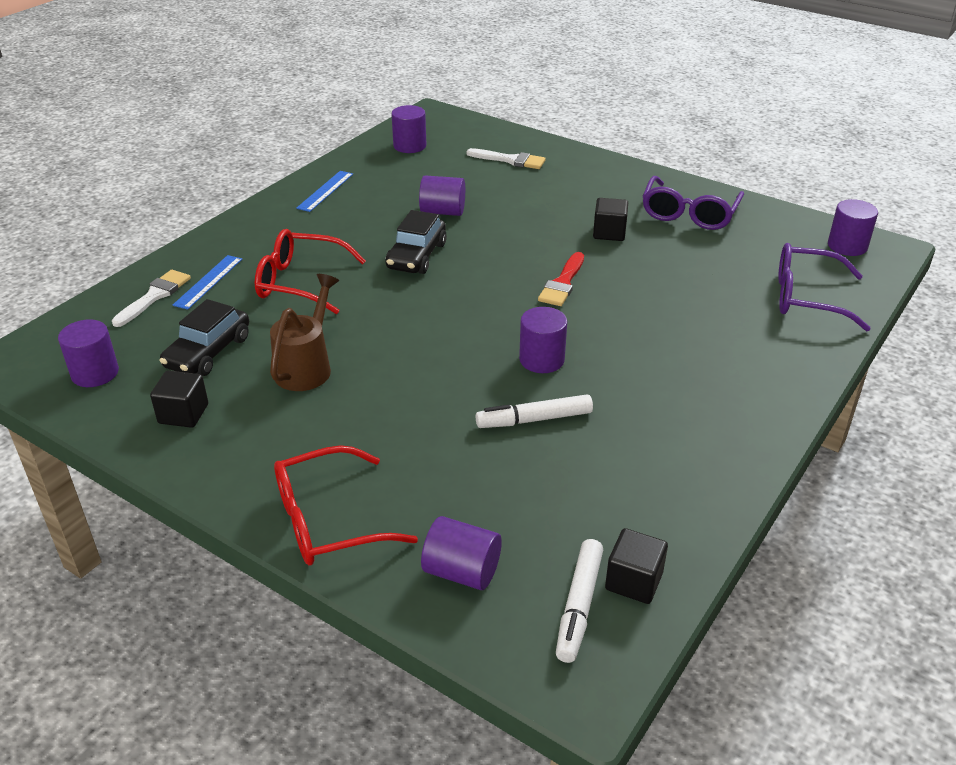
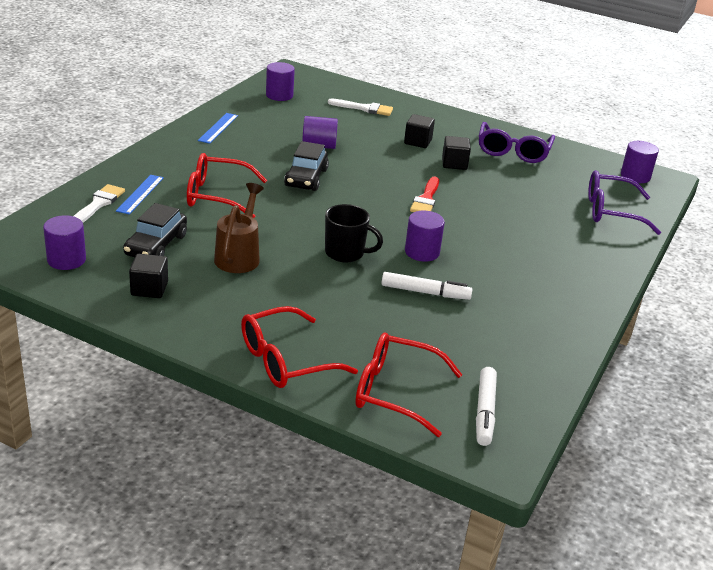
camera: 10 degrees left, 5 degrees down
purple cylinder [421,516,502,590] -> red glasses [355,332,462,437]
white marker [476,394,593,428] -> white marker turned 150 degrees counterclockwise [381,272,473,300]
black cube [605,528,668,604] -> black cube moved to [404,114,435,148]
none -> black mug [325,204,383,263]

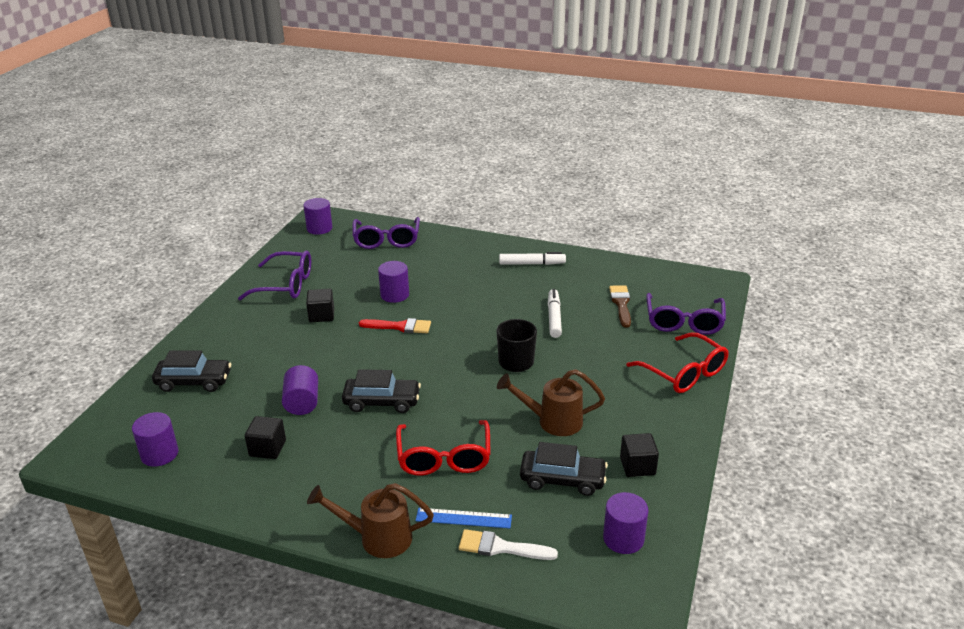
camera: 95 degrees left, 0 degrees up
blue ruler [198,113,238,144] -> none
white brush [328,98,393,116] -> black car [152,351,231,392]
red glasses [355,332,462,437] -> purple glasses [646,293,726,335]
black cube [404,114,435,148] -> black cube moved to [245,416,286,459]
purple cylinder [405,211,445,262] -> purple cylinder moved to [378,261,409,303]
white marker [476,367,497,446] -> white marker moved to [499,252,566,265]
none -> brown watering can [307,483,434,558]
none -> brown brush [609,286,631,328]

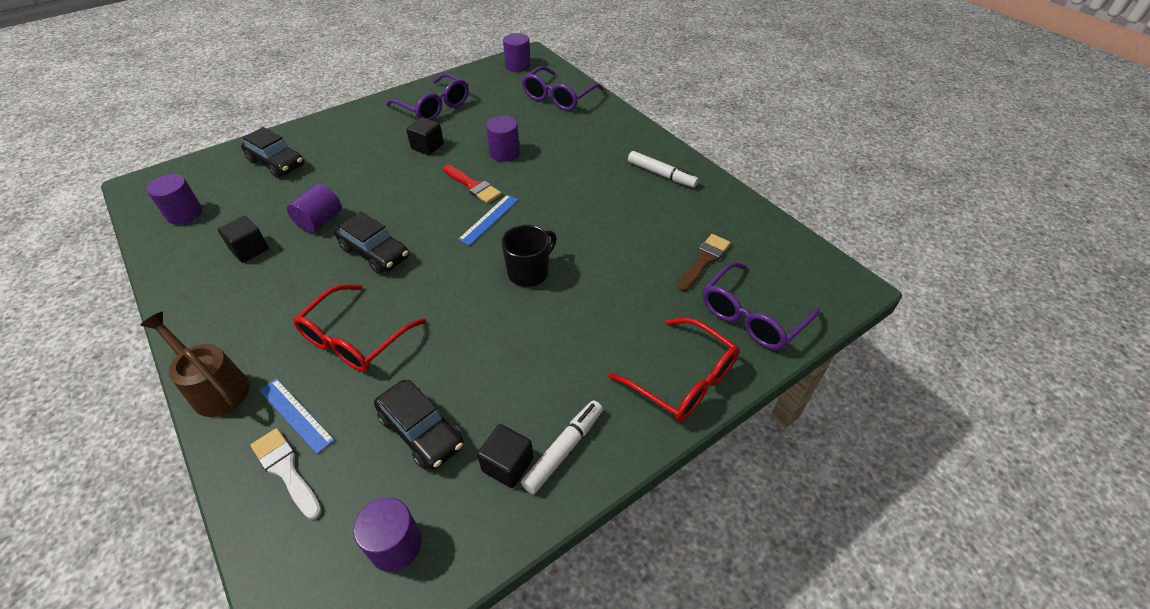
camera: 35 degrees right, 15 degrees up
brown watering can [497,369,605,436] -> none
white marker [548,289,562,338] -> white marker moved to [521,400,603,494]
red glasses [626,332,729,393] -> red glasses turned 45 degrees counterclockwise [608,317,740,422]
none -> blue ruler [458,195,519,246]

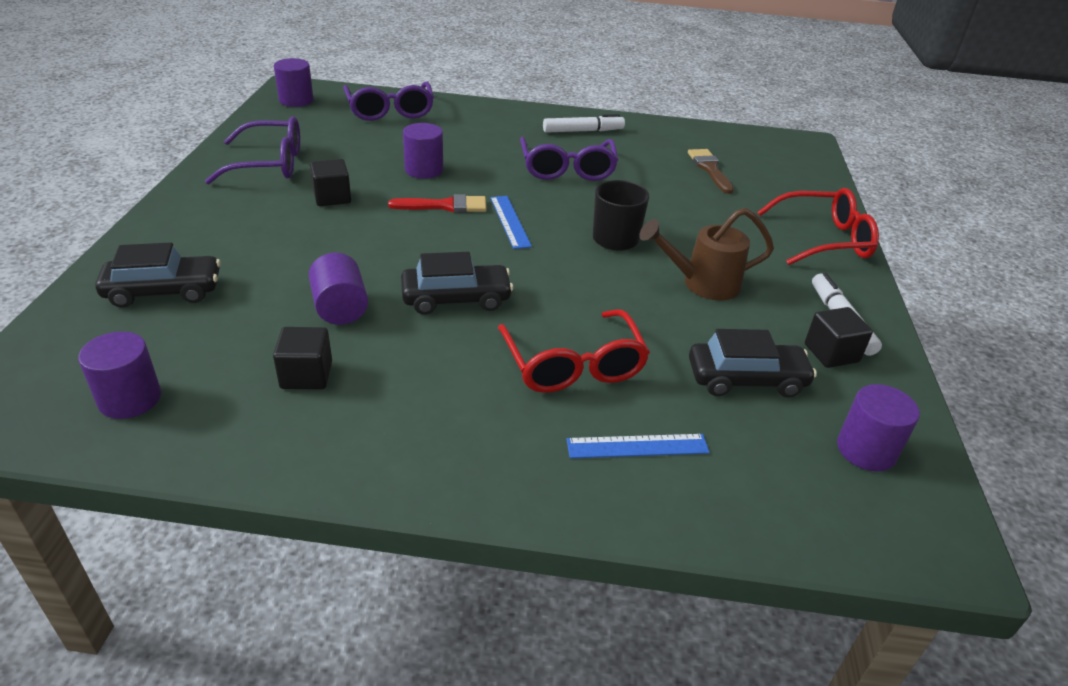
camera: 50 degrees left, 10 degrees down
brown watering can [140,311,250,417] -> brown watering can moved to [639,208,774,300]
white brush [251,428,322,520] -> none
purple glasses [703,262,820,350] -> purple glasses moved to [520,137,618,181]

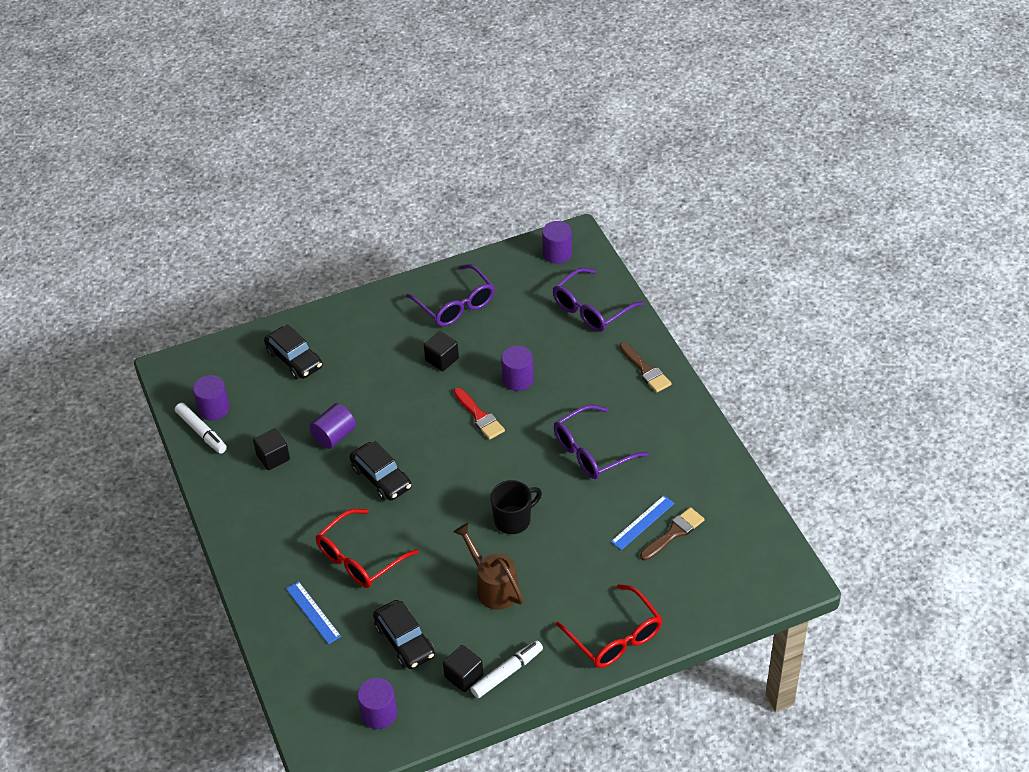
camera: 65 degrees right, 10 degrees up
blue ruler [490,196,532,249] -> blue ruler moved to [611,495,675,550]
white marker [543,114,625,133] -> white marker moved to [175,403,227,454]
none -> brown brush [619,342,672,393]

